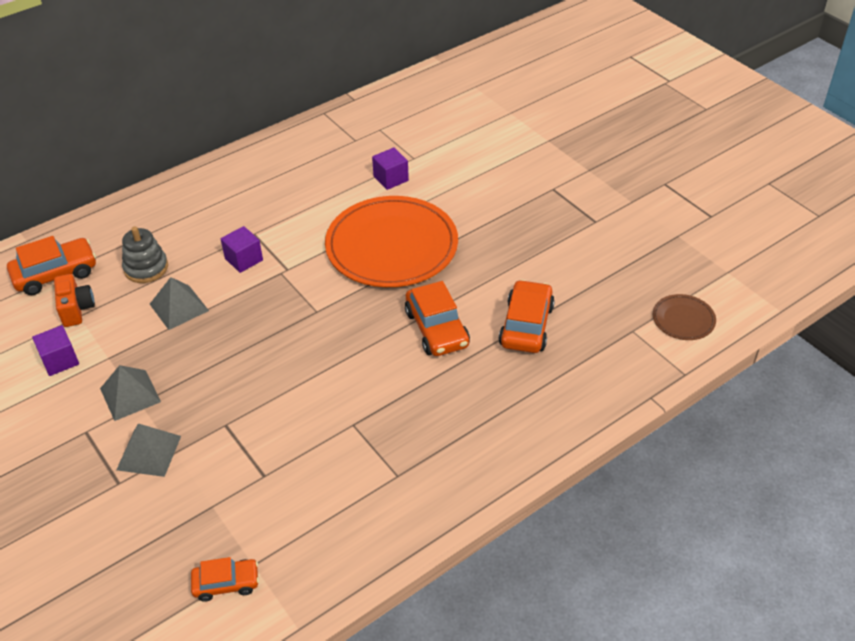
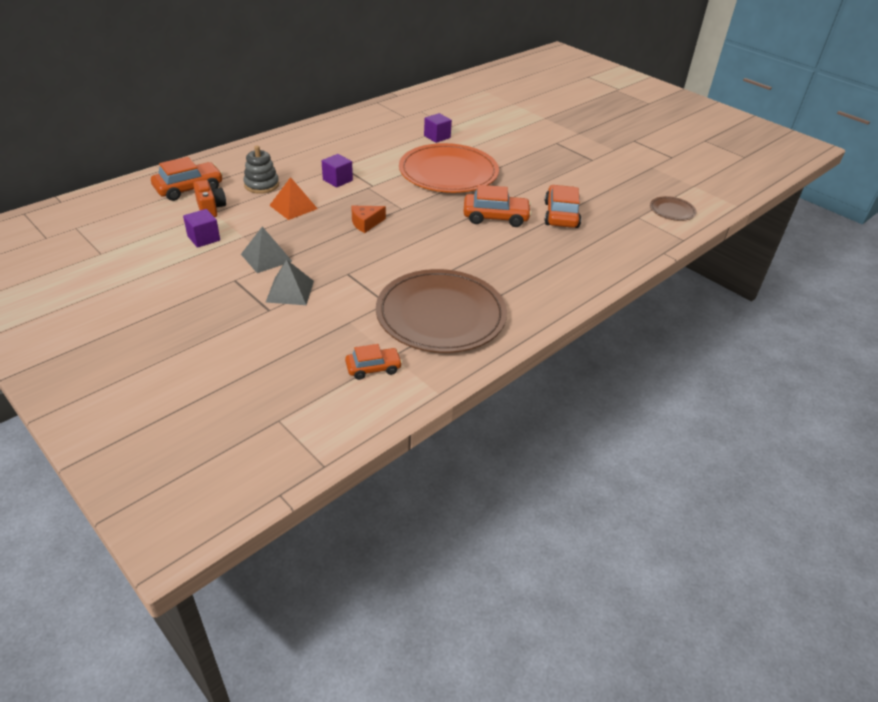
camera: 10 degrees left, 5 degrees down
grey pyramid [150,277,209,330] -> orange pyramid [269,177,318,220]
orange car [405,281,470,356] -> orange car turned 60 degrees counterclockwise [463,185,532,227]
none -> orange cheese [351,206,386,233]
none -> brown plate [376,269,507,353]

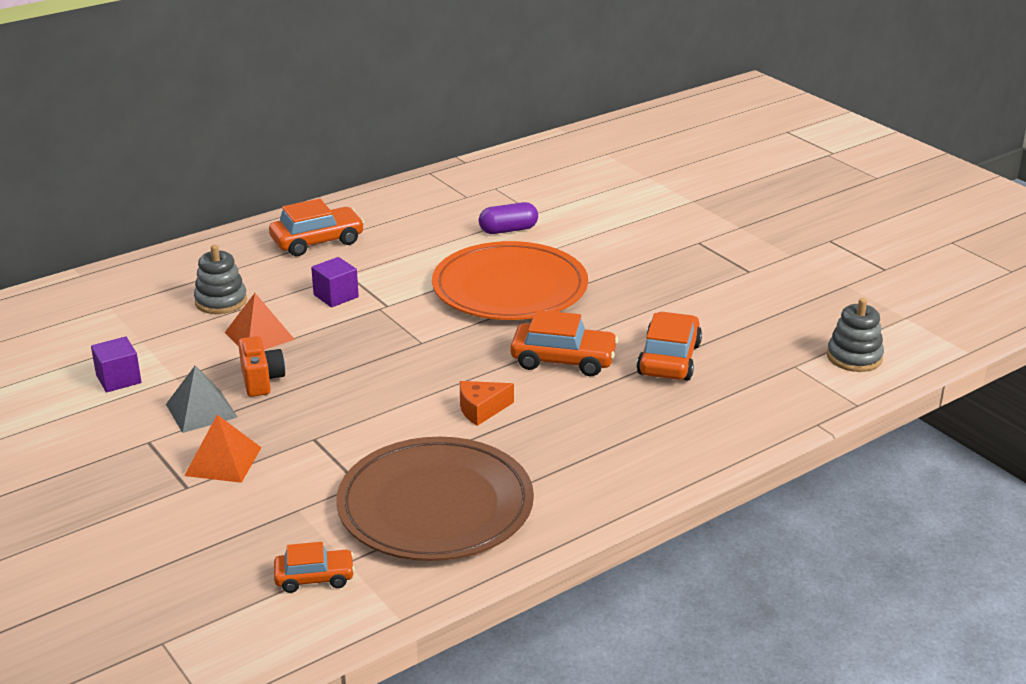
camera: 10 degrees right, 10 degrees down
orange car [151,157,223,201] -> orange car moved to [269,198,365,256]
orange camera [193,180,226,217] -> orange camera moved to [238,336,285,397]
grey pyramid [266,259,314,305] -> orange pyramid [184,415,262,483]
orange cheese [351,206,386,233] -> orange cheese moved to [460,381,514,426]
purple cube [424,113,452,143] -> purple capsule [479,202,538,234]
brown plate [650,196,697,221] -> grey stacking toy [827,298,884,372]

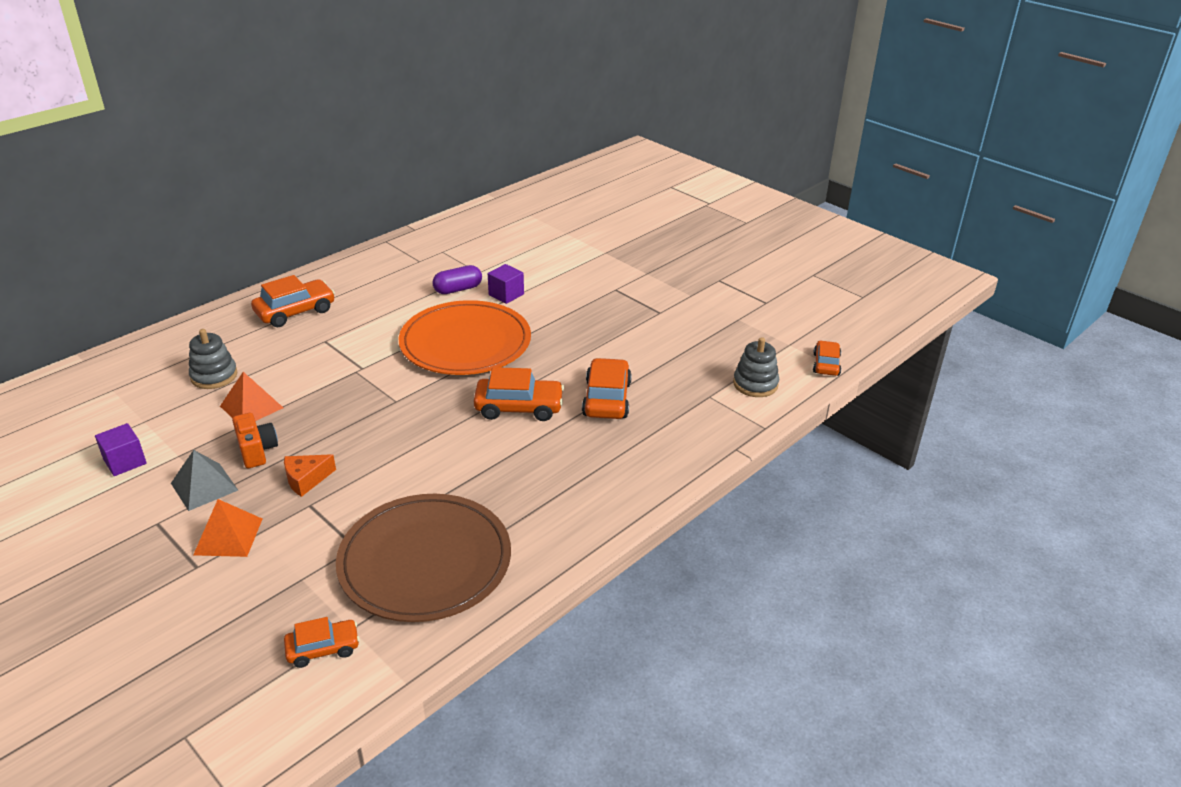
camera: 10 degrees left, 5 degrees up
purple cube [311,257,359,307] -> purple cube moved to [488,264,524,304]
orange cheese [460,381,514,426] -> orange cheese moved to [284,454,336,497]
none -> orange car [813,340,841,376]

